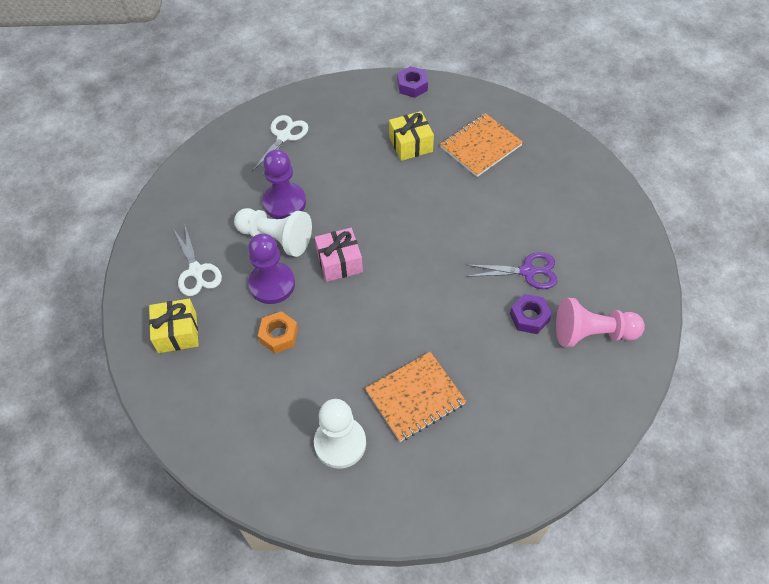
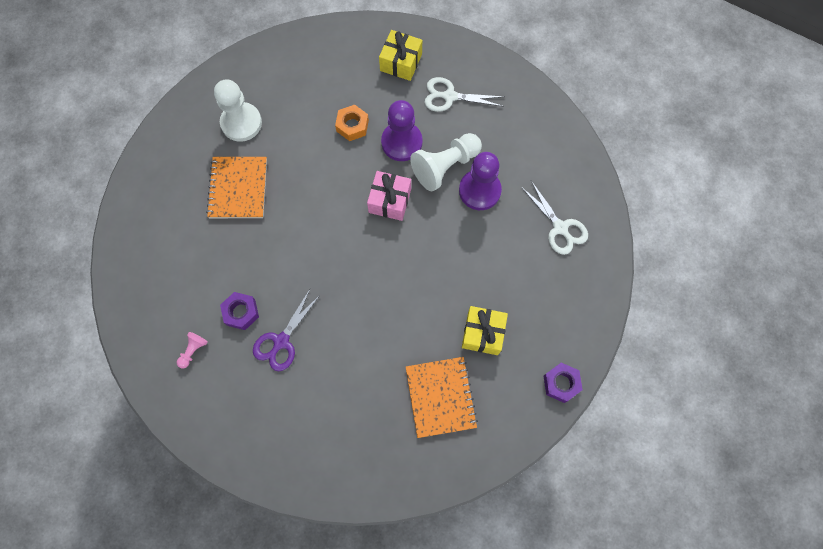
camera: 120 degrees right, 15 degrees up
pink pawn [556,298,645,347] -> pink pawn [177,332,208,369], size x0.46

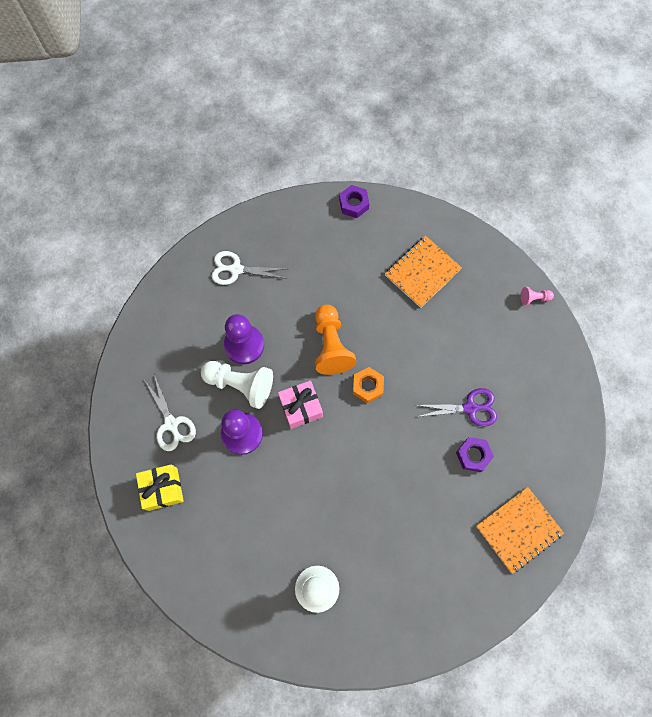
camera: 125 degrees left, 0 degrees up
pink pawn [177,332,208,369] -> pink pawn moved to [521,287,554,305]
orange notebook [206,157,267,218] -> orange notebook moved to [476,487,564,574]
orange nut [335,105,369,141] -> orange nut moved to [353,367,384,403]
yellow gift [462,306,508,355] -> none
white scissors [521,181,588,255] -> white scissors turned 105 degrees counterclockwise [211,251,287,285]
none -> orange pawn [315,305,356,375]

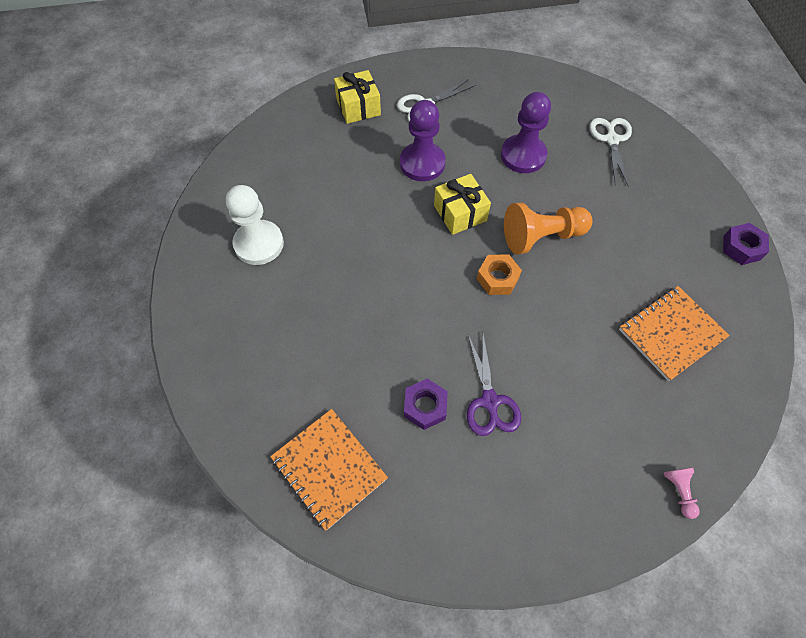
camera: 85 degrees right, 10 degrees down
white pawn [201,361,273,409] -> none
pink gift [278,380,323,429] -> yellow gift [434,174,491,235]
orange notebook [385,236,462,308] -> orange notebook turned 75 degrees counterclockwise [619,286,730,381]

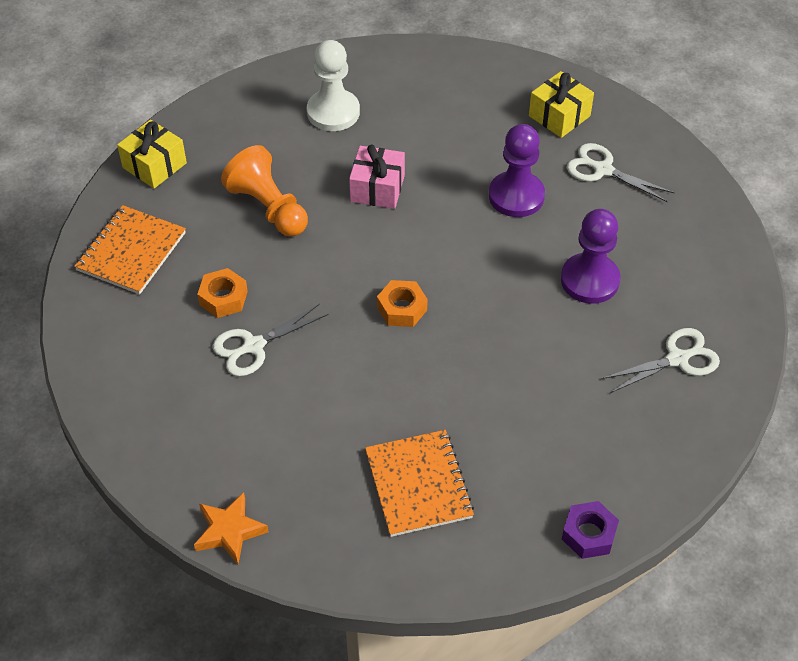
camera: 65 degrees right, 10 degrees down
purple nut [404,378,448,430] -> orange nut [197,268,248,318]
yellow gift [434,174,491,235] -> yellow gift moved to [117,119,187,189]
purple scissors [467,334,521,436] -> white scissors [213,304,328,376]
orange pawn [504,203,592,254] -> orange pawn moved to [221,145,308,237]
orange notebook [619,286,730,381] -> orange notebook turned 45 degrees clockwise [365,430,474,537]
pink pawn [664,467,700,519] -> orange star [194,492,269,564]
none -> pink gift [349,144,405,209]

